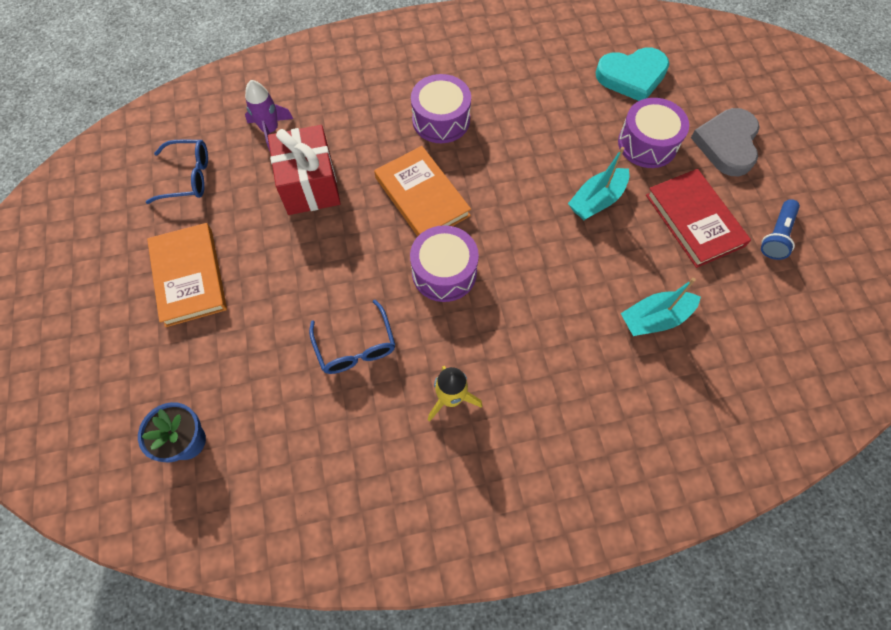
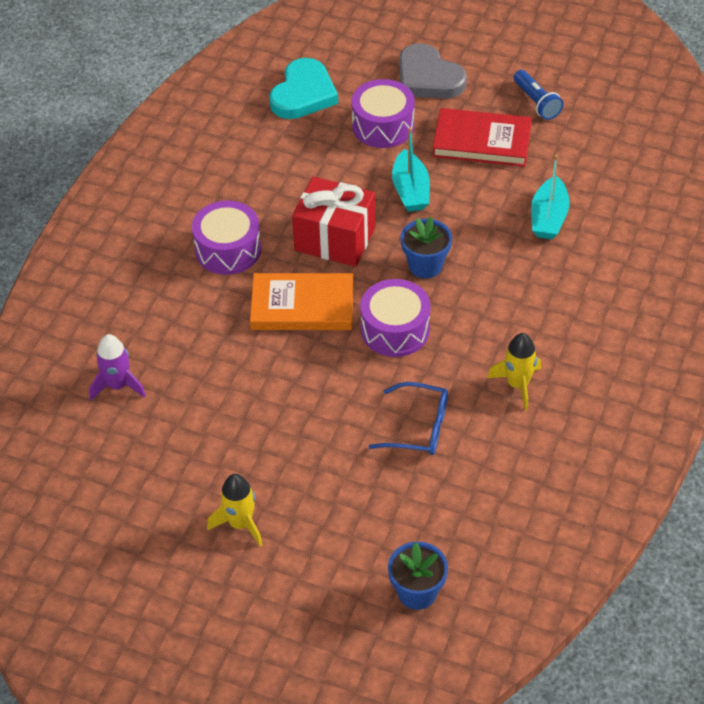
camera: 55 degrees left, 15 degrees down
blue glasses [146,140,208,204] -> none
orange book [147,223,227,327] -> yellow rocket [207,474,262,547]
red gift [268,125,341,215] -> red gift moved to [292,177,375,267]
none -> blue flower pot [401,217,452,279]

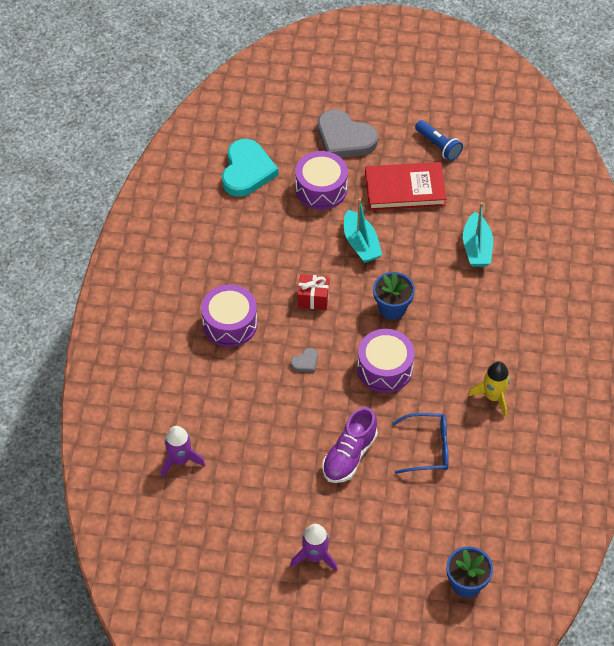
camera: 15 degrees left, 5 degrees up
yellow rocket [207,474,262,547] -> purple rocket [290,524,338,572]
orange book [250,273,353,330] -> grey heart [291,348,318,372]
red gift [292,177,375,267] -> red gift [298,274,329,310], size x0.54
none -> purple shoe [322,407,378,483]

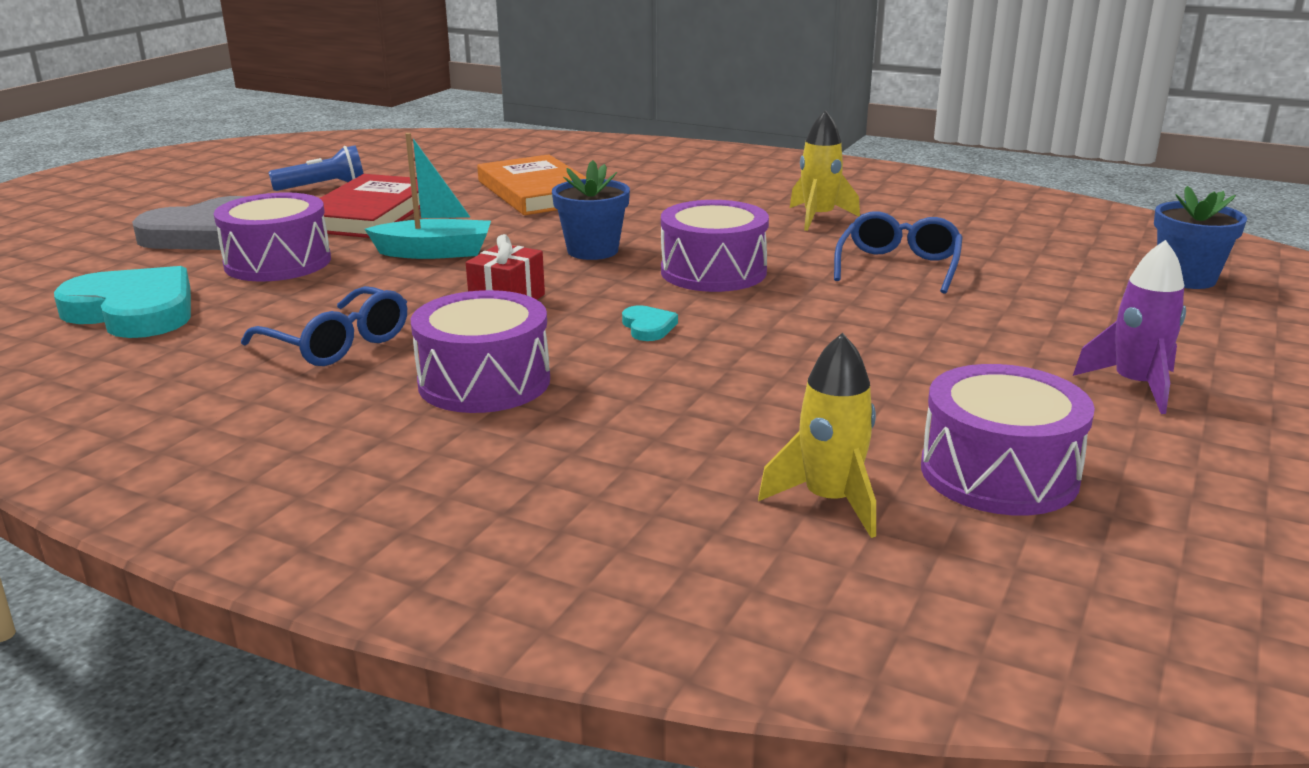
camera: 70 degrees left, 30 degrees down
purple rocket [161,426,205,478] -> yellow rocket [758,333,876,538]
grey heart [291,348,318,372] -> turquoise heart [622,305,678,341]
purple shoe [322,407,378,483] -> none
turquoise boat [463,202,493,267] -> orange book [477,154,586,215]
none -> blue glasses [241,286,407,366]
none -> purple drum [921,364,1095,515]

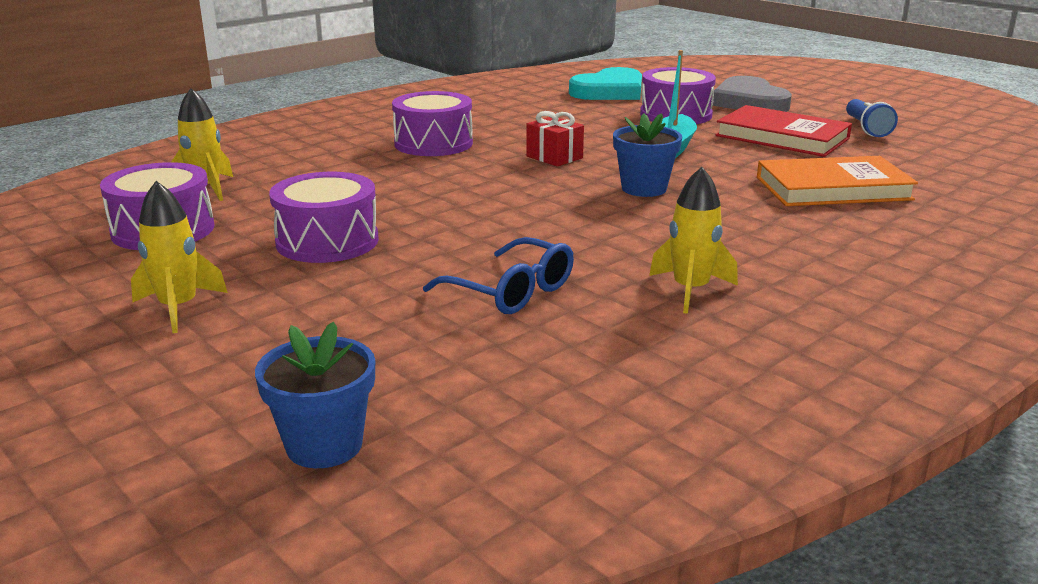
camera: 110 degrees right, 0 degrees up
blue glasses [241,286,407,366] -> none
turquoise heart [622,305,678,341] -> none
purple drum [661,200,769,292] -> purple drum moved to [269,172,379,263]
purple rocket [1073,240,1186,414] -> yellow rocket [131,181,228,333]

